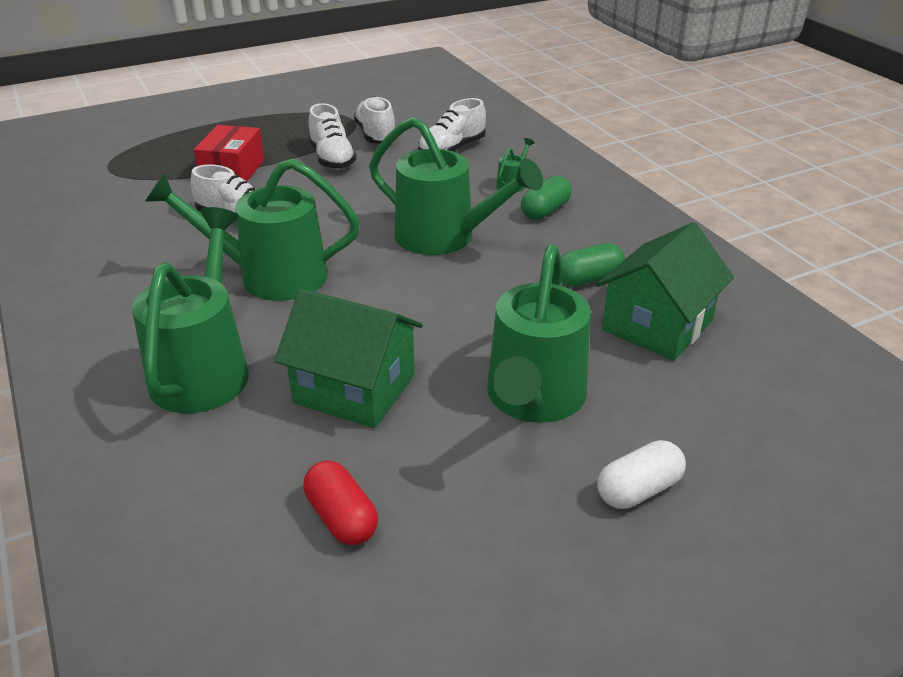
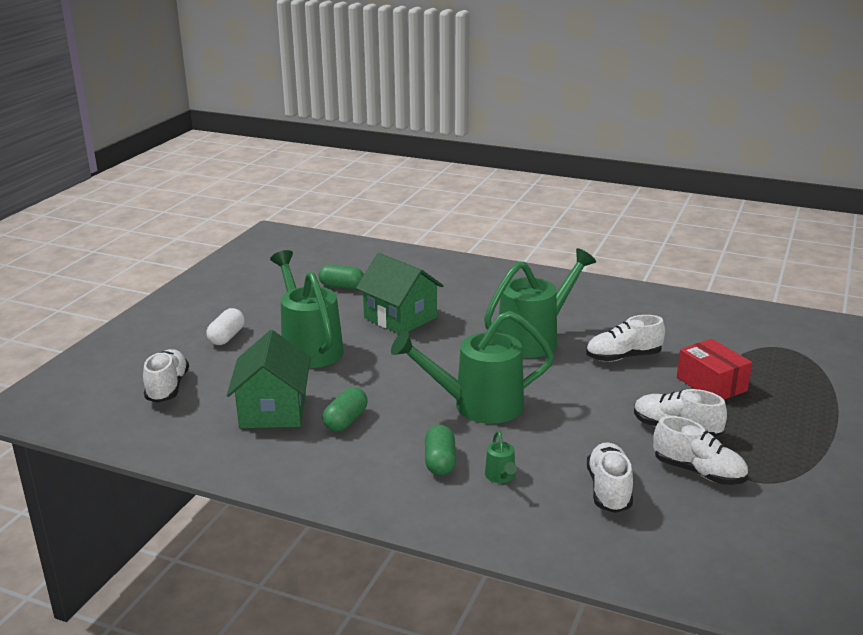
camera: 140 degrees right, 10 degrees down
green watering can [132,207,249,413] -> none
green house [274,289,423,428] -> green house turned 60 degrees clockwise [356,253,444,334]
red capsule [303,460,378,545] -> green capsule [318,264,364,289]
none -> white shoe [143,349,189,403]

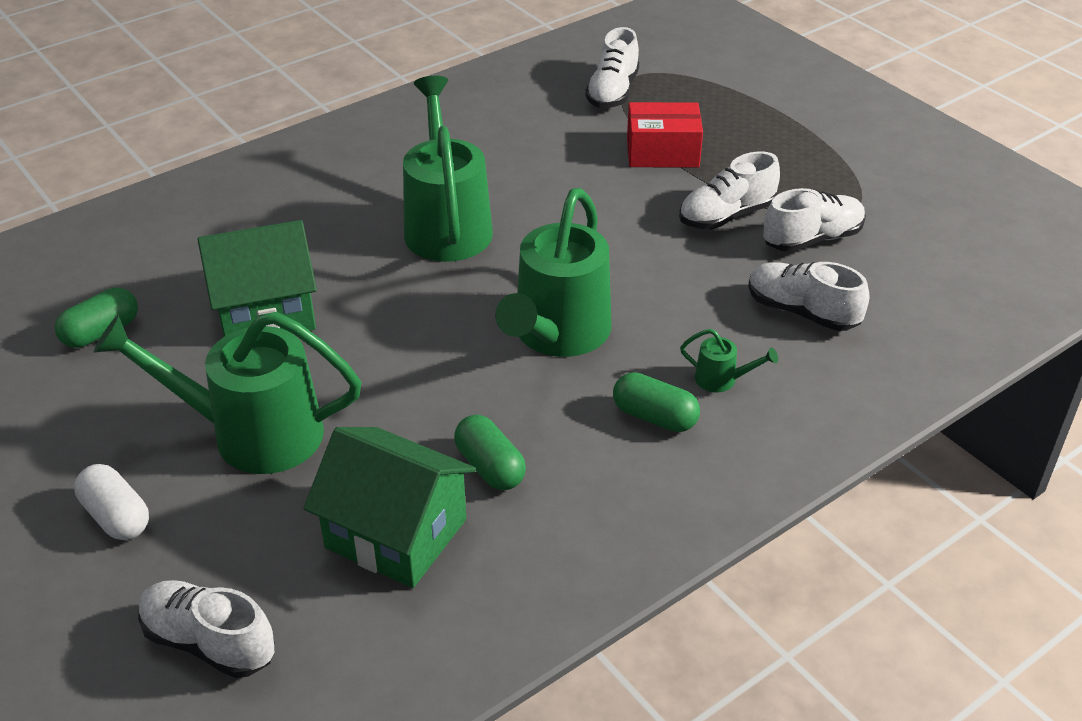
camera: 60 degrees left, 15 degrees up
white shoe [586,315,665,362] -> white shoe moved to [585,27,639,108]

